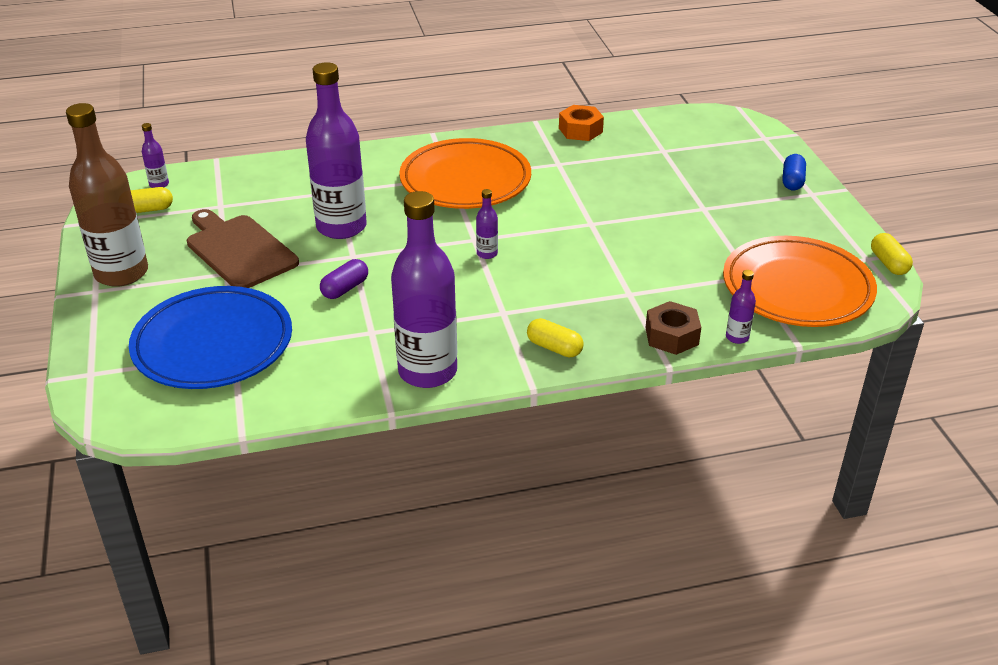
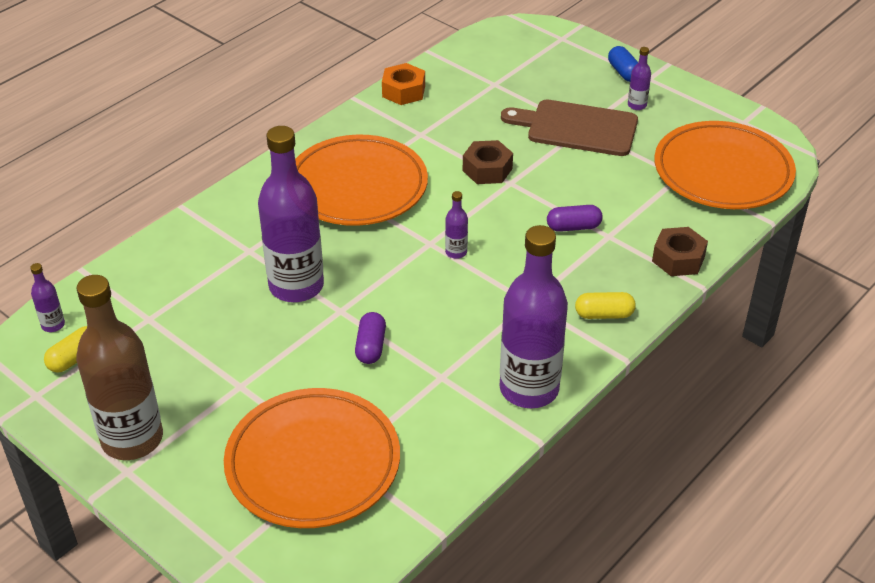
camera: 35 degrees left, 5 degrees up
blue plate [129,286,292,389] -> orange plate [224,388,400,528]
brown cutting board [187,209,299,288] -> brown cutting board moved to [501,100,638,156]
purple bottle [726,270,756,344] -> purple bottle moved to [628,47,651,110]
yellow capsule [871,233,913,275] -> none
none -> brown nut [463,140,513,184]
none -> purple capsule [547,205,603,232]

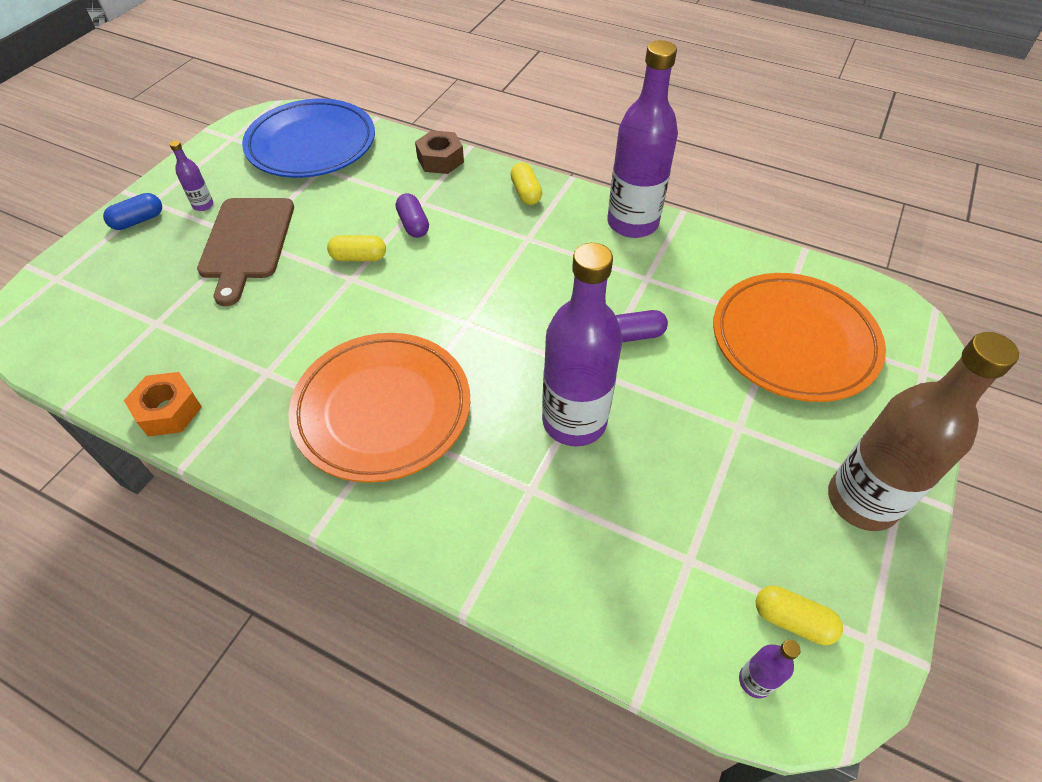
camera: 105 degrees left, 10 degrees up
purple bottle [445,191,468,259] -> none
brown nut [463,140,513,184] -> none
orange plate [654,121,796,209] -> blue plate [242,99,375,178]
none -> yellow capsule [327,235,386,261]

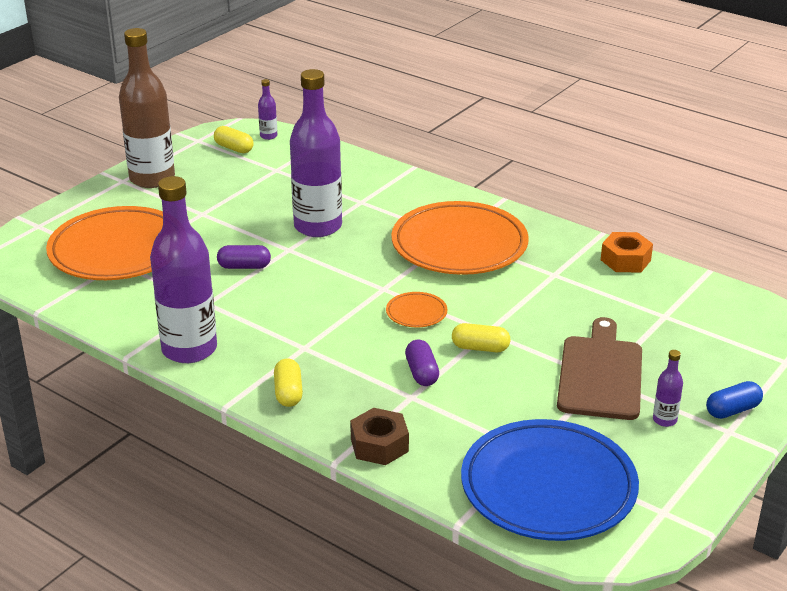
camera: 170 degrees left, 20 degrees down
none -> orange plate [386,292,447,327]

